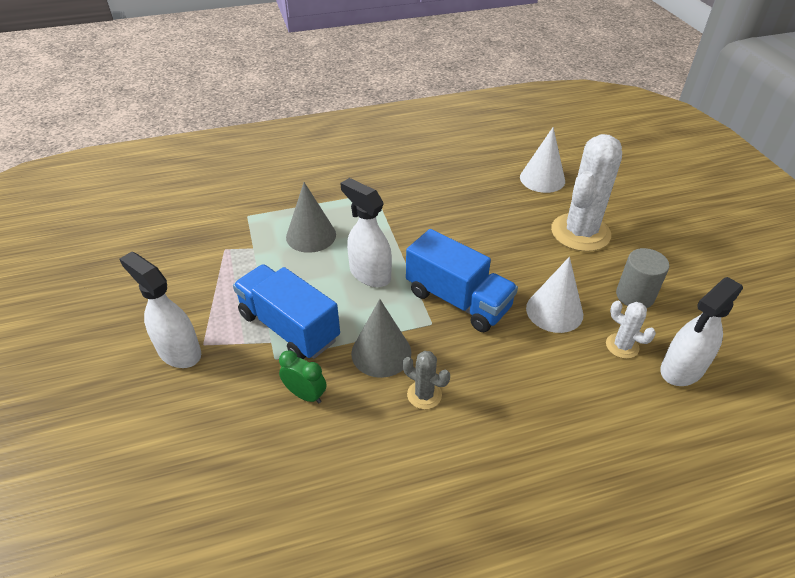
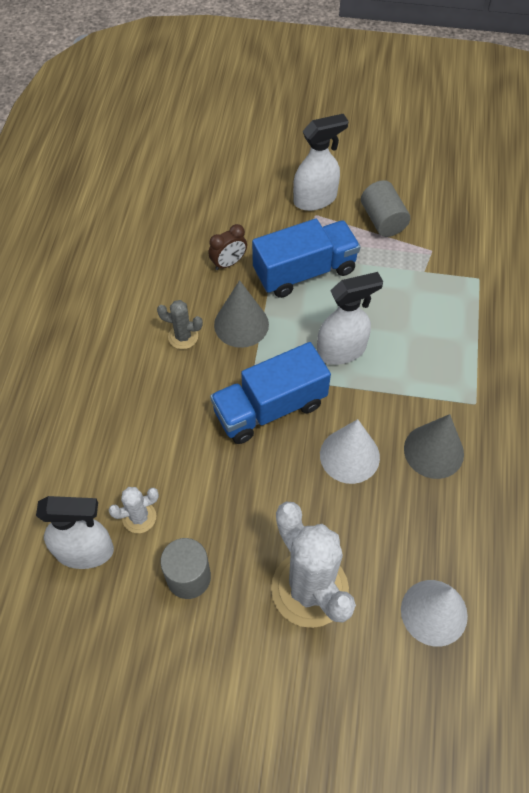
camera: 115 degrees right, 15 degrees up
green clock [279,350,326,403] -> brown clock [208,224,247,270]
grey cone [286,182,336,253] -> grey cone moved to [404,414,464,479]
grey cactus [403,351,450,409] -> grey cactus turned 45 degrees clockwise [157,300,203,349]
white cone [526,257,583,333] -> white cone moved to [320,419,380,484]
white spray bottle [660,277,743,386] -> white spray bottle turned 105 degrees clockwise [36,496,114,569]
none -> grey cylinder [361,180,410,237]

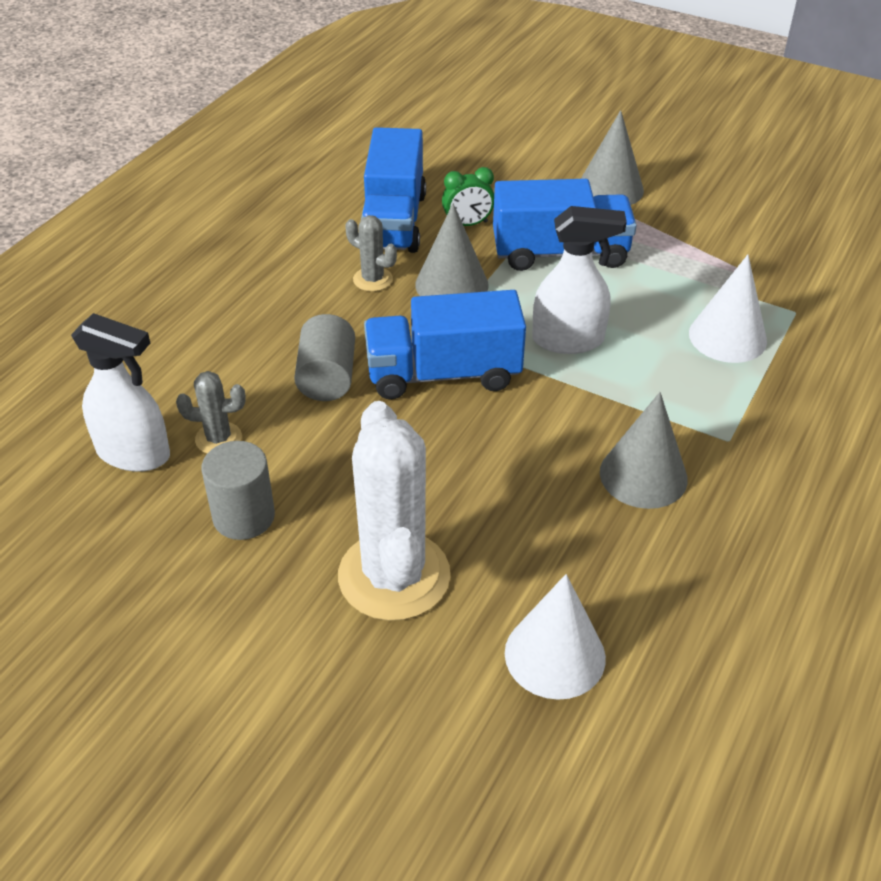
camera: 20 degrees right, 15 degrees down
white cactus [108,487,159,533] -> grey cactus [176,371,246,453]
brown clock [208,224,247,270] -> green clock [442,167,494,226]
white spray bottle [293,114,348,211] -> grey cone [581,110,644,205]
white cone [320,419,380,484] -> white cone moved to [689,255,767,363]
grey cylinder [361,180,410,237] -> grey cylinder moved to [294,314,355,401]
none -> blue truck [361,127,426,253]

